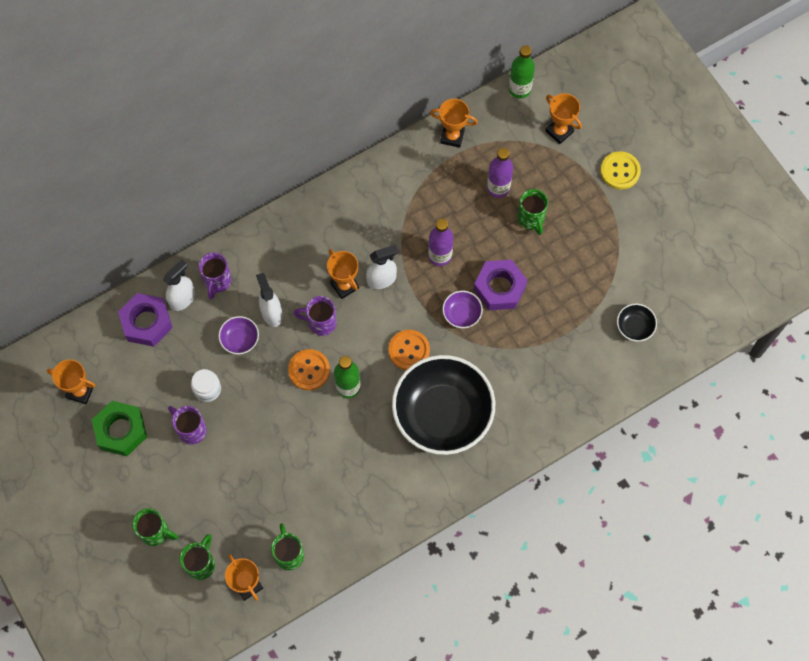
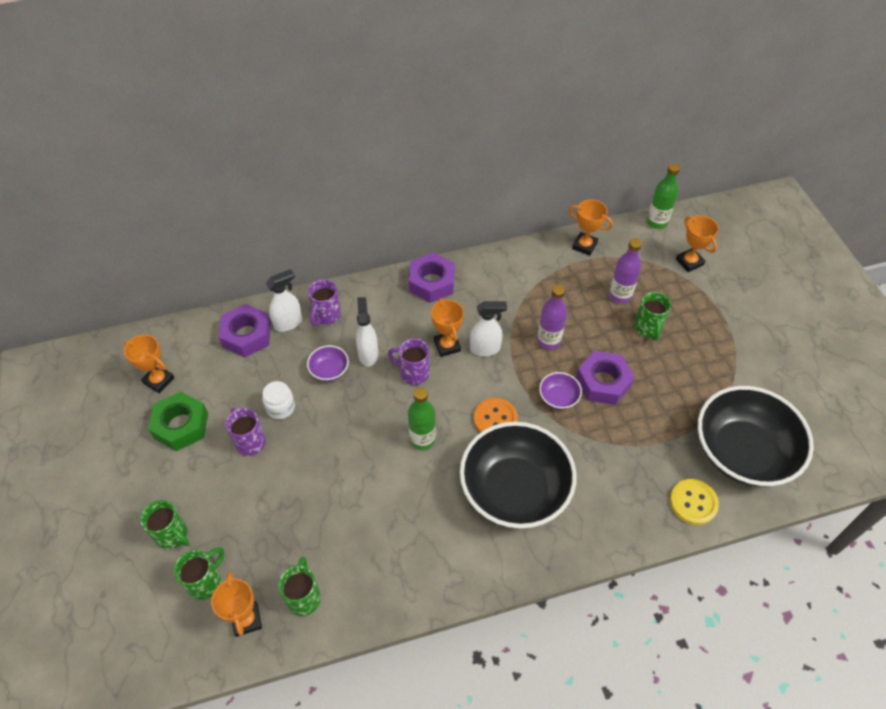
camera: 15 degrees right, 15 degrees down
orange button [288,349,330,390] -> none
yellow button [600,151,641,189] -> yellow button moved to [670,479,719,525]
black bowl [617,304,657,342] -> black bowl [697,386,814,487], size x2.48
none -> purple nut [409,253,455,303]

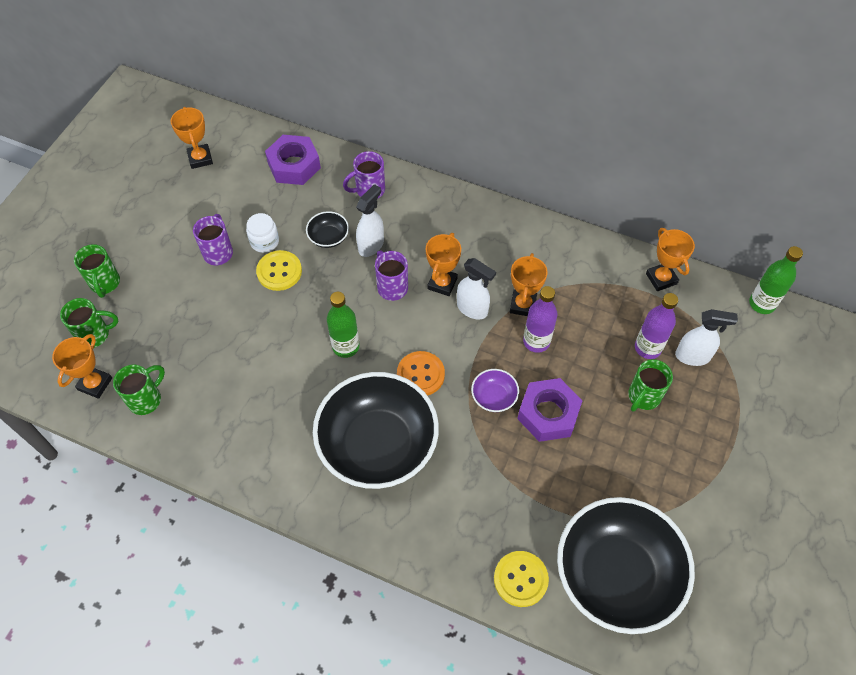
camera: 40 degrees right, 5 degrees up
green nut [148,392,208,451] -> none
white spray bottle [266,269,302,332] -> white spray bottle moved to [675,309,738,366]
purple bowl [307,345,349,381] -> black bowl [306,211,349,248]
purple nut [409,253,455,303] -> none
orange trophy [676,216,719,272] -> orange trophy moved to [510,253,548,316]
none -> yellow button [256,250,302,291]

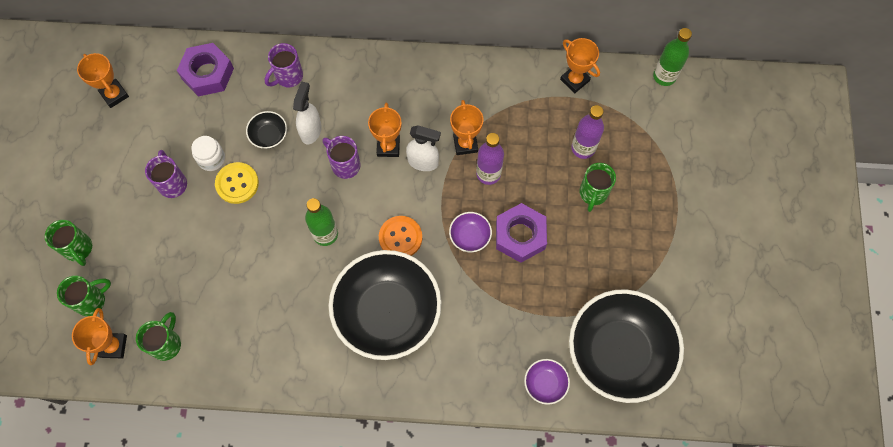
camera: 20 degrees left, 10 degrees up
yellow button [494,551,549,607] -> purple bowl [524,359,570,405]
white spray bottle [675,309,738,366] -> none

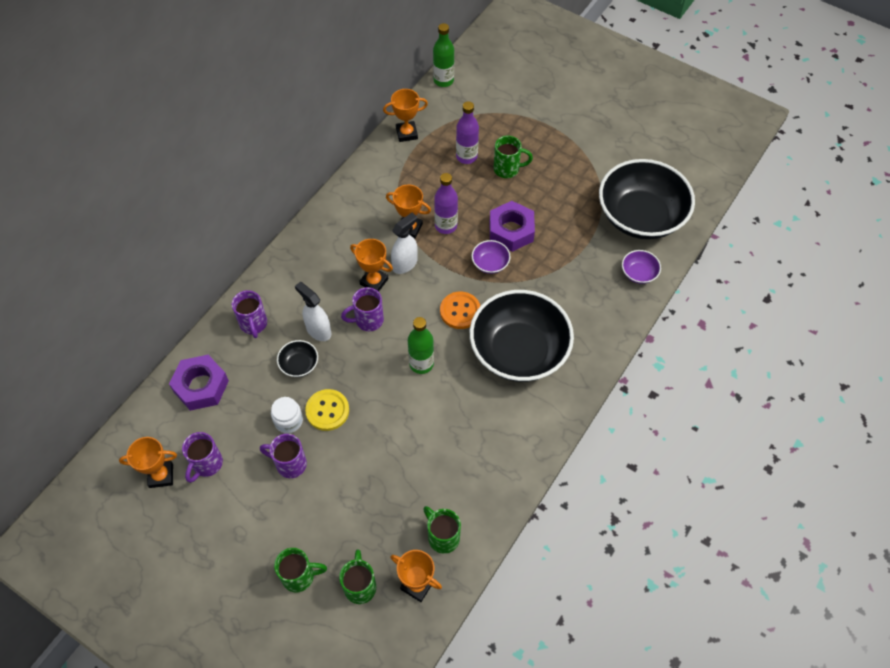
camera: 60 degrees left, 10 degrees down
green mug [579,163,616,212] -> green mug turned 45 degrees counterclockwise [494,135,533,178]
none -> purple mug [182,432,223,483]

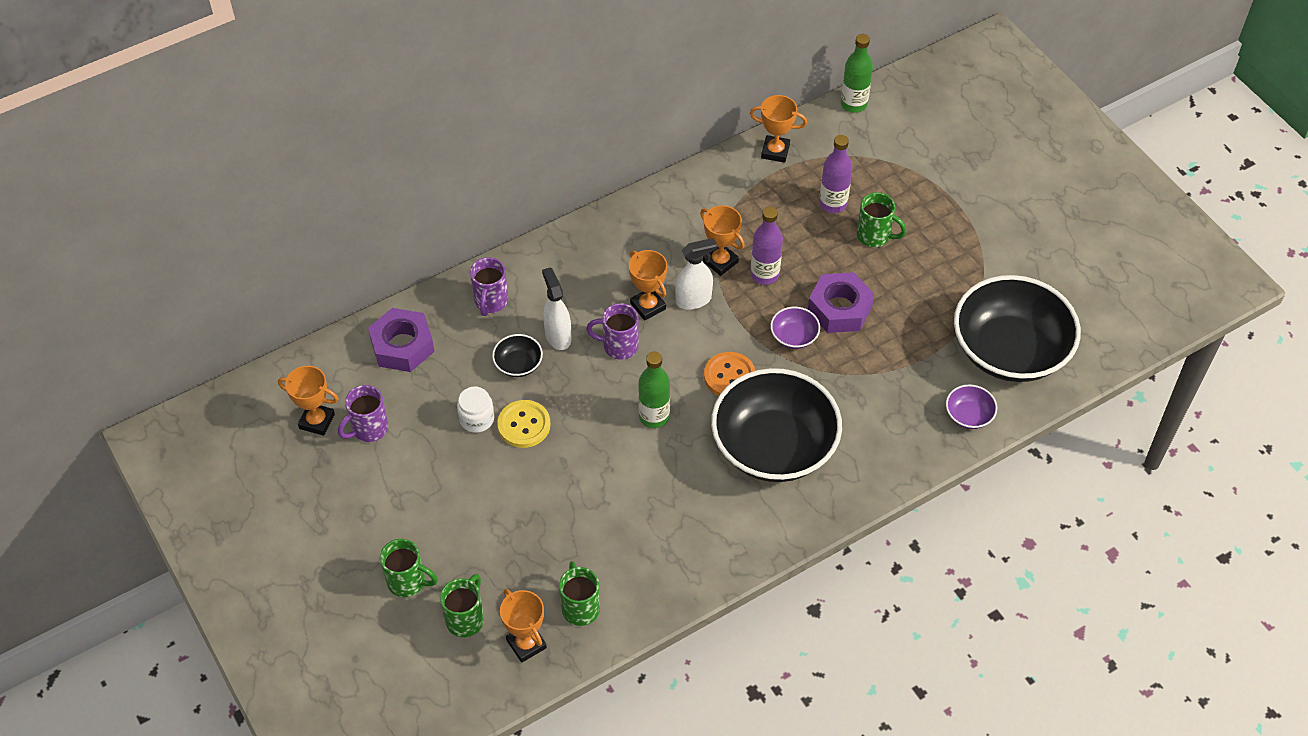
camera: 25 degrees right, 5 degrees down
purple mug [260,434,307,478] -> none

